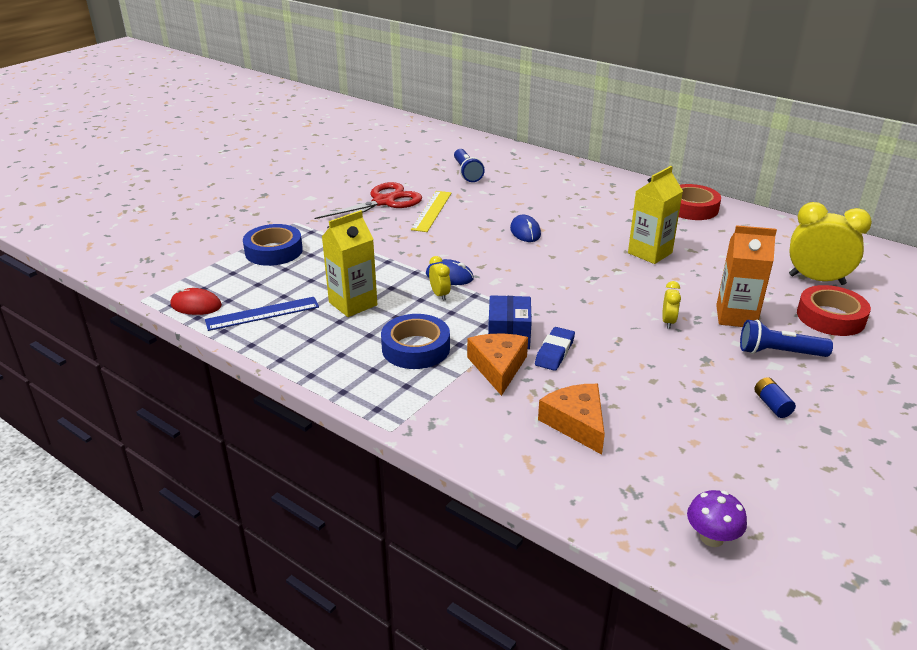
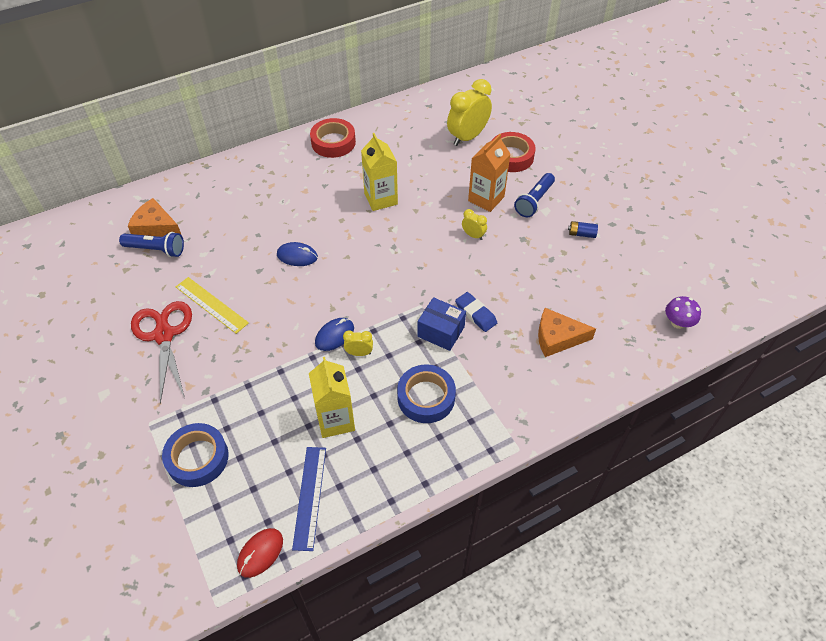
camera: 65 degrees left, 20 degrees up
orange cheese [467,334,528,396] -> orange cheese moved to [128,198,181,237]

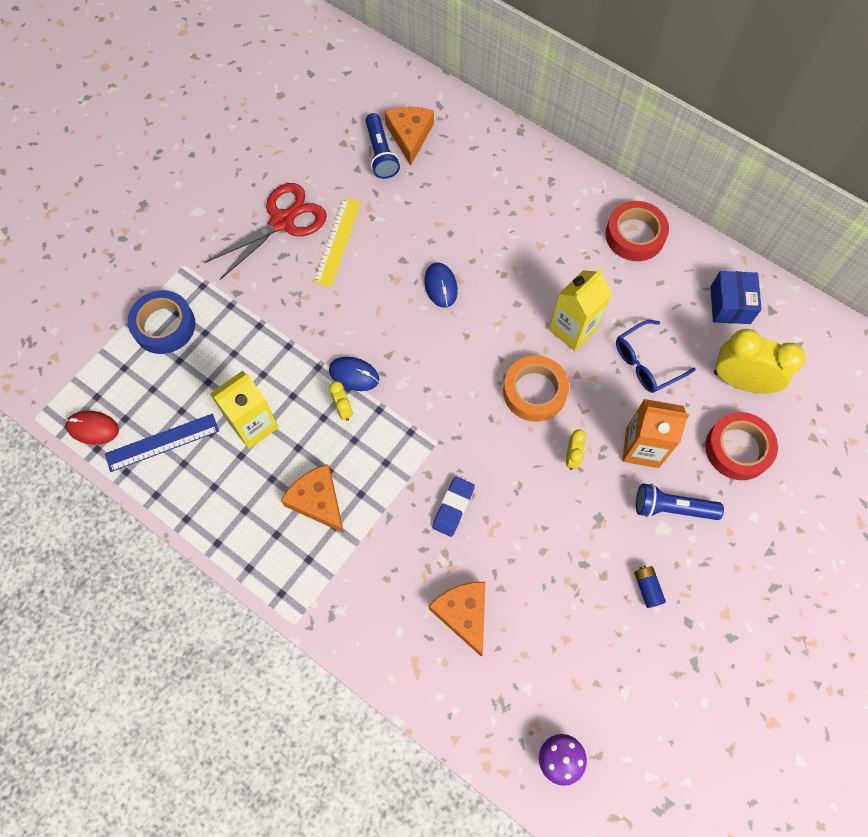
camera: 65 degrees right, 15 degrees up
blue tape [397,365,456,423] -> orange cheese [281,464,344,533]
blue box [417,297,466,351] -> blue box moved to [710,271,762,324]
none -> orange tape [503,355,569,422]
none -> blue glasses [616,320,696,393]

